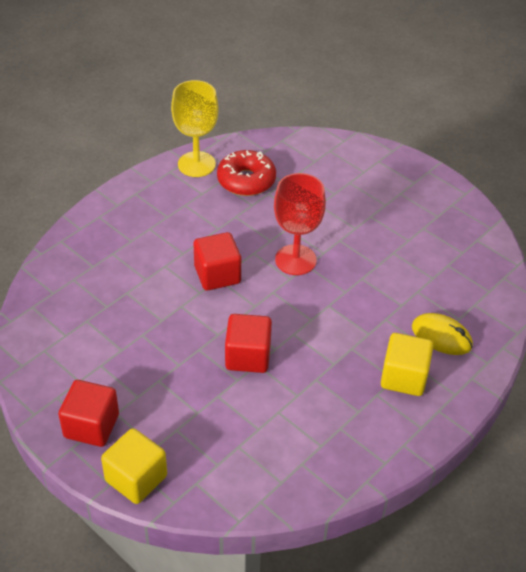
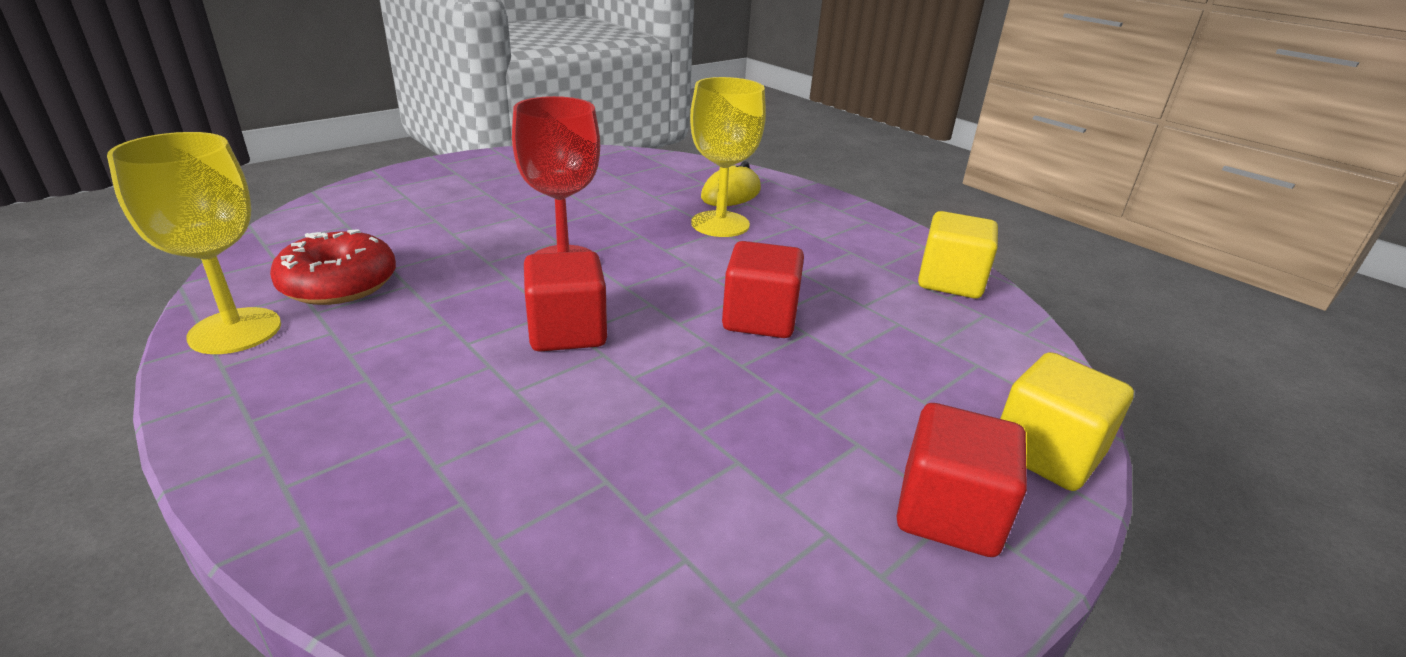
camera: 85 degrees left, 15 degrees down
yellow cube [381,333,434,396] -> yellow cube moved to [918,211,998,298]
none -> yellow goblet [690,77,766,237]

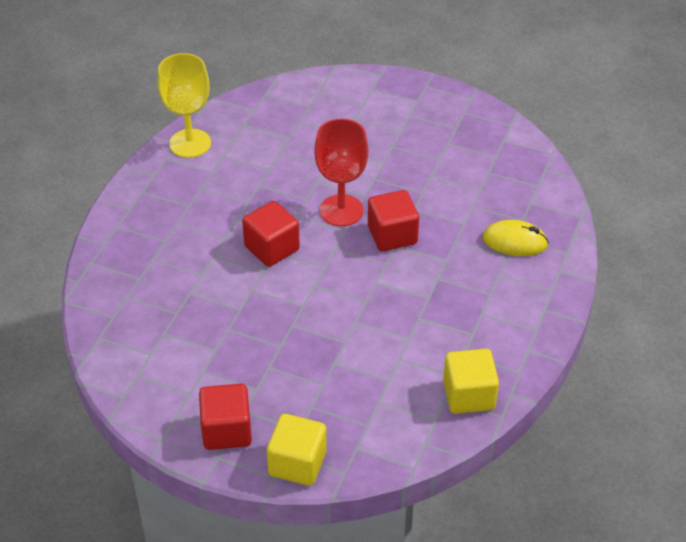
camera: 65 degrees right, 15 degrees up
red donut [270,229,396,305] -> none
yellow goblet [690,77,766,237] -> none
red cube [722,241,804,338] -> red cube moved to [368,190,419,251]

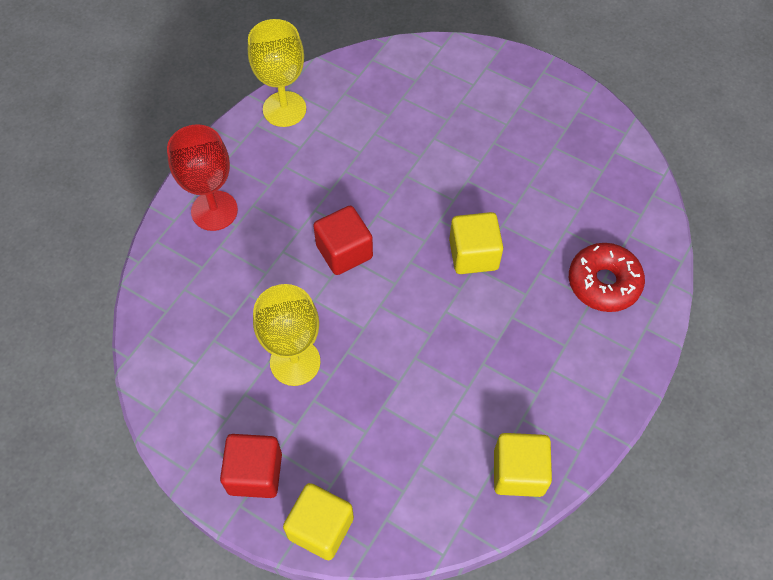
camera: 10 degrees right, 15 degrees up
red goblet [314,119,369,226] -> red goblet moved to [167,124,238,231]
red cube [368,190,419,251] -> yellow cube [449,212,503,274]
yellow mouse [483,220,549,256] -> red donut [569,243,645,312]
none -> yellow goblet [253,284,321,386]

